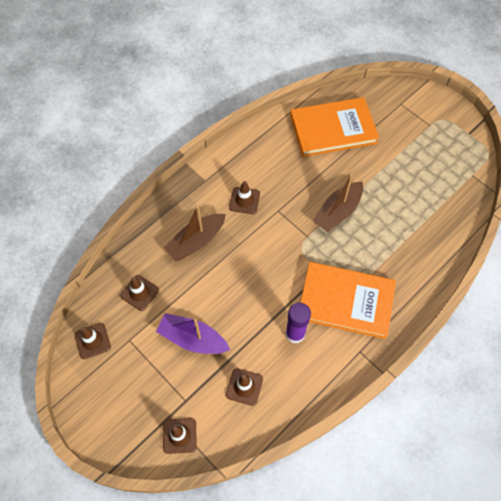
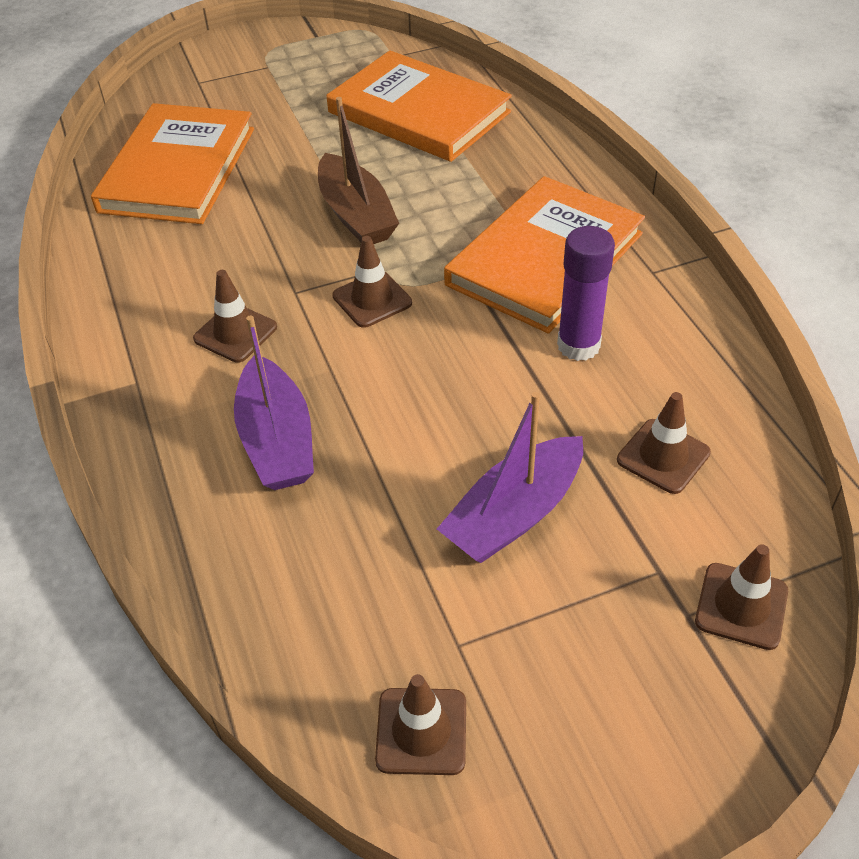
camera: 65 degrees left, 15 degrees down
brown traffic cone [120,275,159,311] -> brown traffic cone moved to [332,236,412,328]
brown boat [164,206,226,261] -> purple boat [234,316,314,490]
none -> orange book [327,50,512,162]

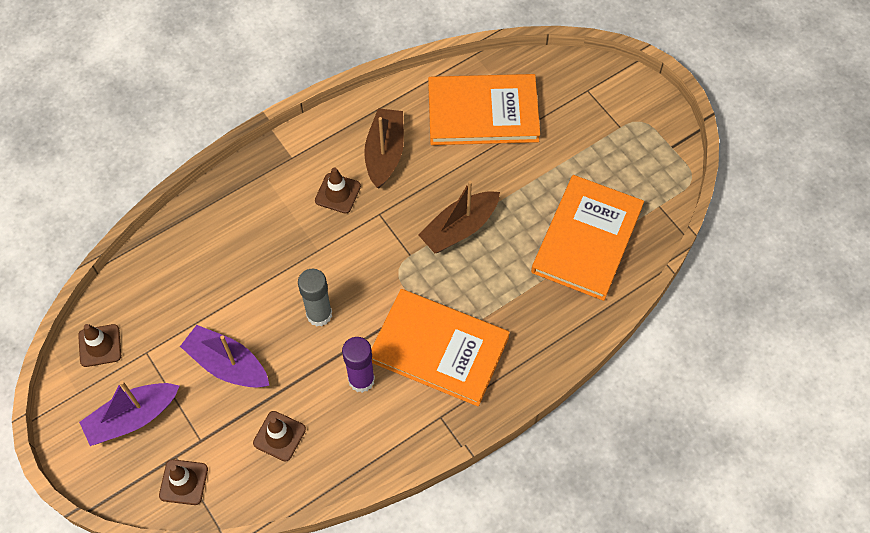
camera: 75 degrees right, 15 degrees up
purple boat [234,316,314,490] -> purple boat moved to [79,381,179,446]
brown traffic cone [332,236,412,328] -> none
none -> grey glue stick [298,269,332,326]
none -> brown boat [364,108,404,188]

